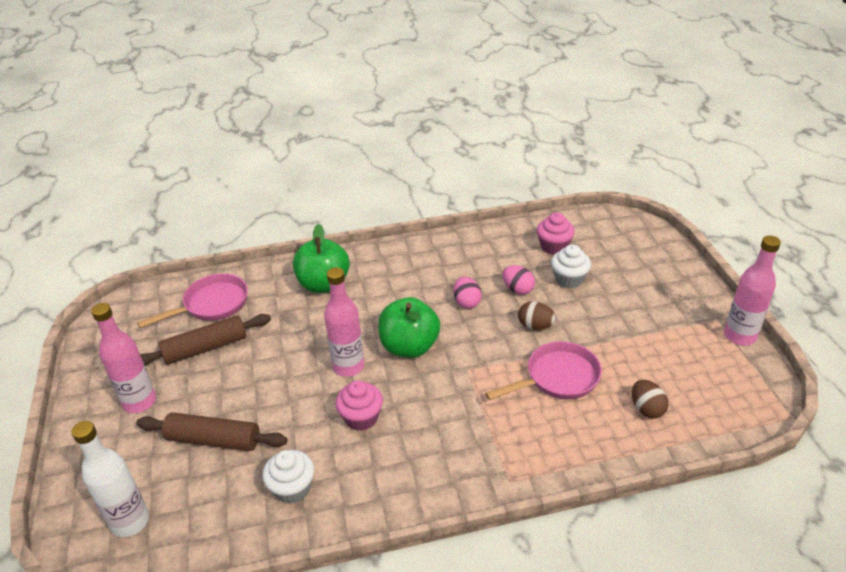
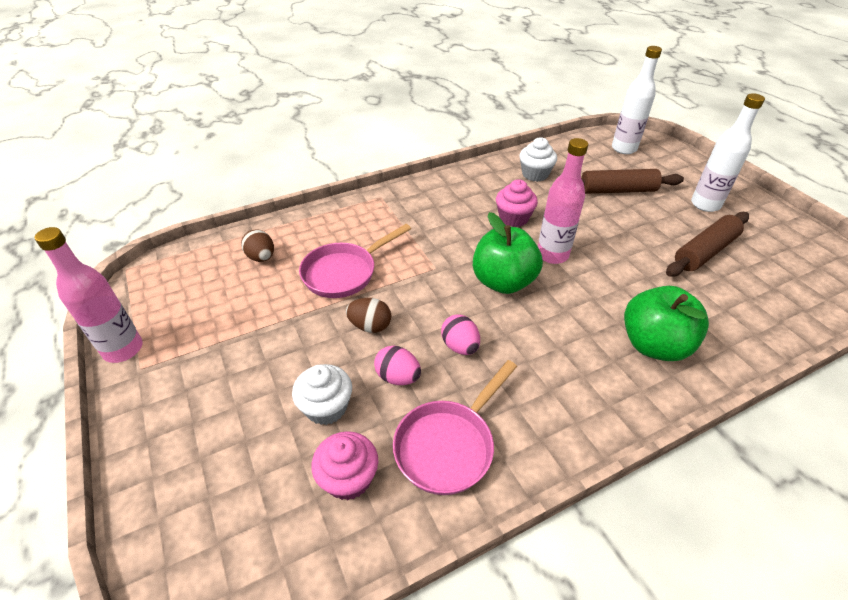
camera: 165 degrees right, 5 degrees up
pink bottle [91,303,156,413] -> white bottle [691,93,765,212]
pink pan [137,273,248,328] -> pink pan moved to [393,360,517,495]

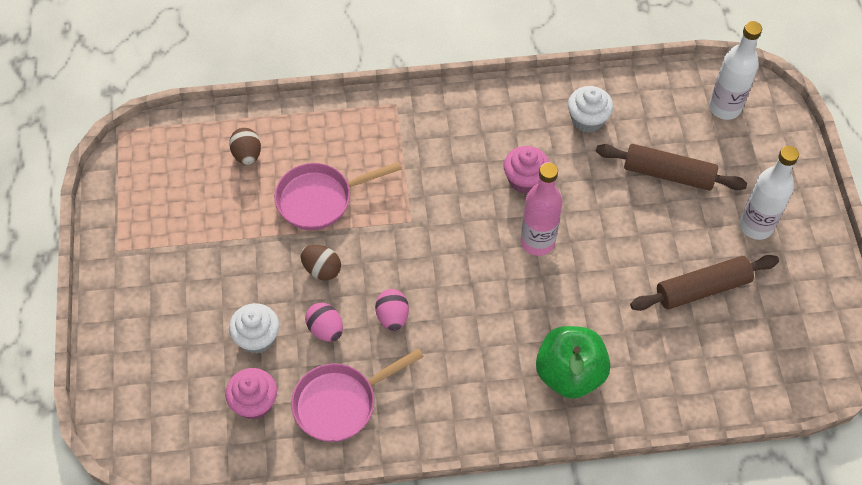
camera: 20 degrees right, 15 degrees up
pink bottle [35,227,143,363] -> none
green apple [473,212,543,294] -> none

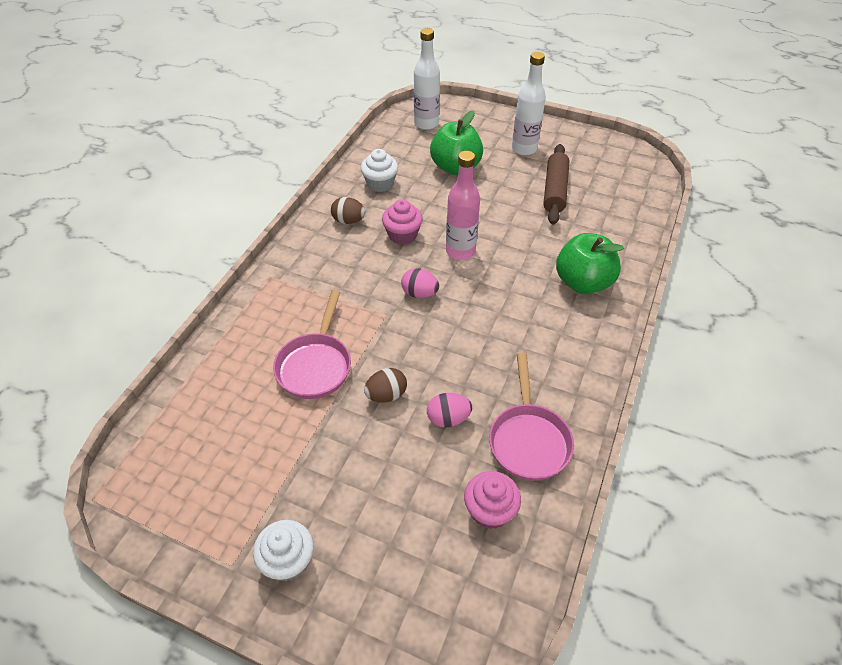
camera: 60 degrees left, 10 degrees down
brown egg [229,128,261,165] -> brown egg moved to [331,197,365,224]
white cupcake [229,303,279,354] -> white cupcake moved to [253,520,313,581]
pink egg [375,289,409,331] -> pink egg moved to [401,268,439,298]
brown rolling pin [596,144,747,191] -> green apple [430,110,483,175]

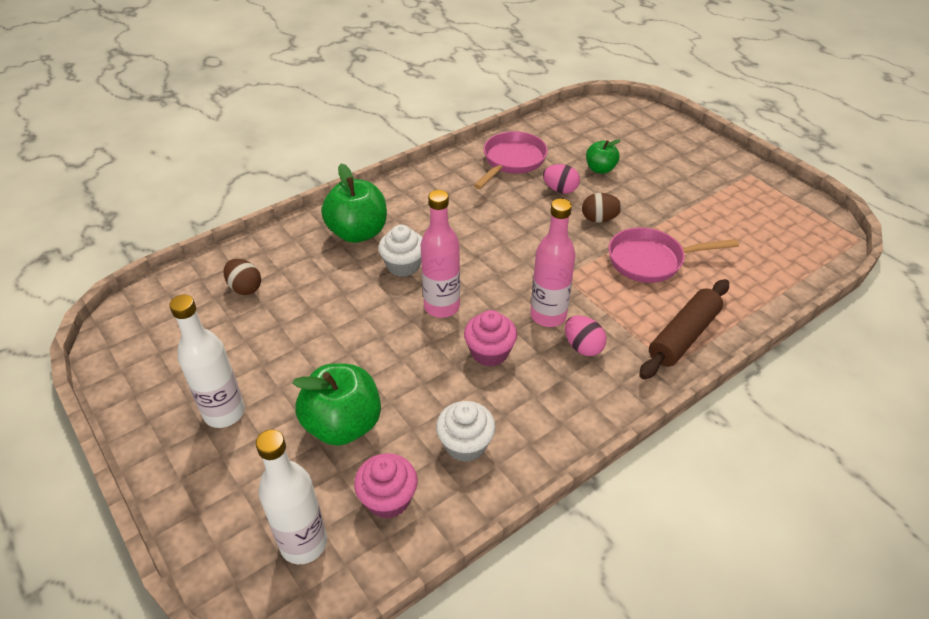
camera: 150 degrees left, 5 degrees down
white cupcake [253,520,313,581] -> white cupcake moved to [378,224,423,277]
pink pan [273,290,351,399] -> pink pan turned 135 degrees counterclockwise [608,227,739,283]
brown egg [331,197,365,224] -> brown egg moved to [224,259,261,295]
pink egg [401,268,439,298] -> pink egg moved to [565,315,606,356]
pink cupcake [464,471,521,529] -> pink cupcake moved to [354,453,418,519]
brown rolling pin [543,144,569,225] -> brown rolling pin moved to [639,279,729,380]
none -> pink bottle [530,198,576,327]
none -> green apple [586,139,620,174]

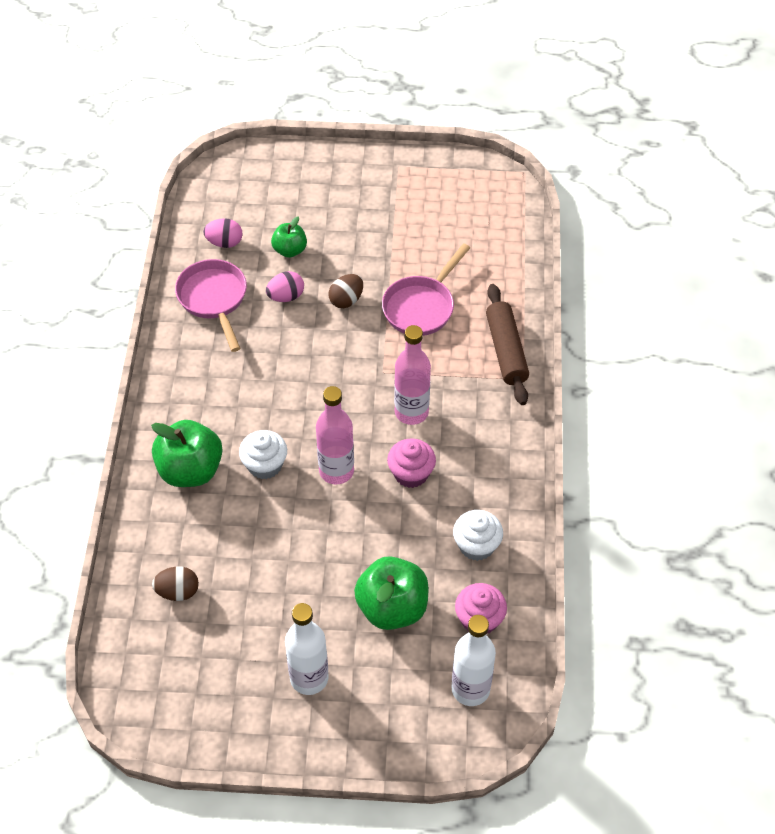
camera: 50 degrees left, 10 degrees up
pink egg [565,315,606,356] -> pink egg moved to [203,218,243,248]

